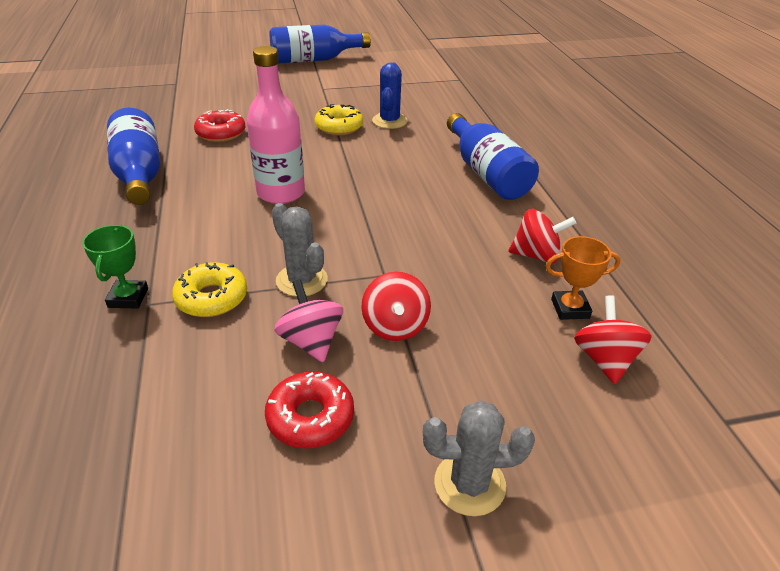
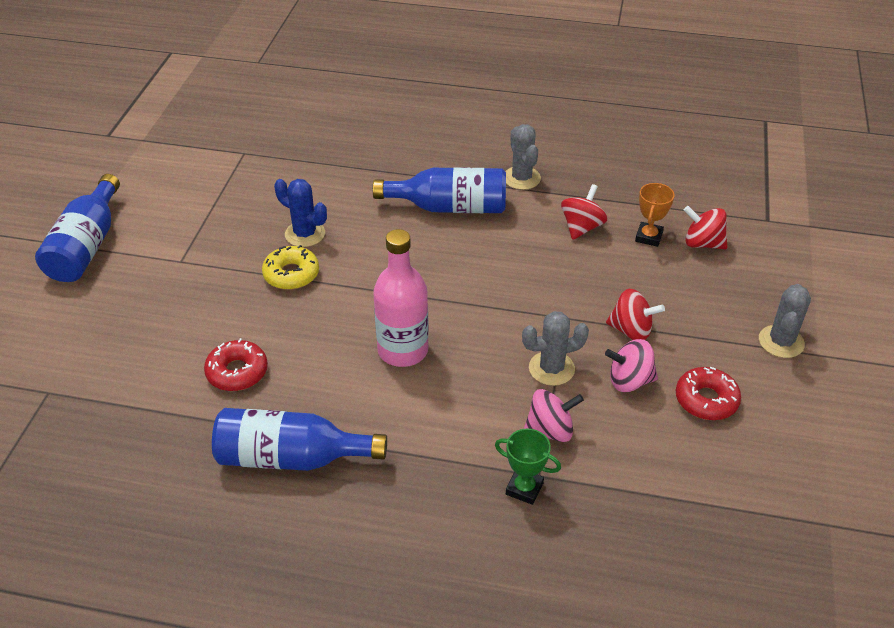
camera: 65 degrees left, 5 degrees up
yellow donut [172,262,247,317] -> pink spinning top [524,389,584,442]
none -> grey cactus [505,124,541,190]

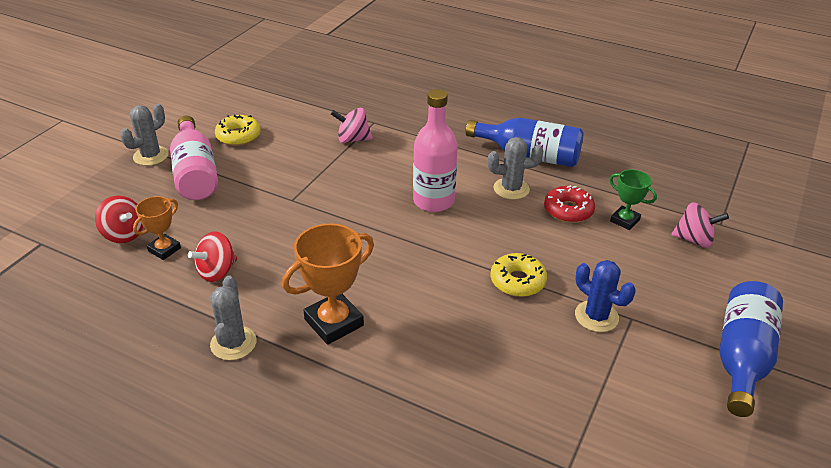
camera: 165 degrees left, 5 degrees down
blue cactus [274,179,327,247] -> blue cactus moved to [575,260,636,332]
blue bottle [373,167,506,213] -> orange trophy [282,224,374,345]
green trophy [495,429,561,505] -> green trophy moved to [609,169,657,230]
grey cactus [522,311,589,386] -> grey cactus moved to [488,137,543,200]
pink spinning top [605,339,658,392] -> pink spinning top moved to [671,202,729,248]
red spinning top [606,289,665,340] -> none
red donut [676,367,741,420] -> yellow donut [215,115,261,146]
none -> pink bottle [170,115,218,200]

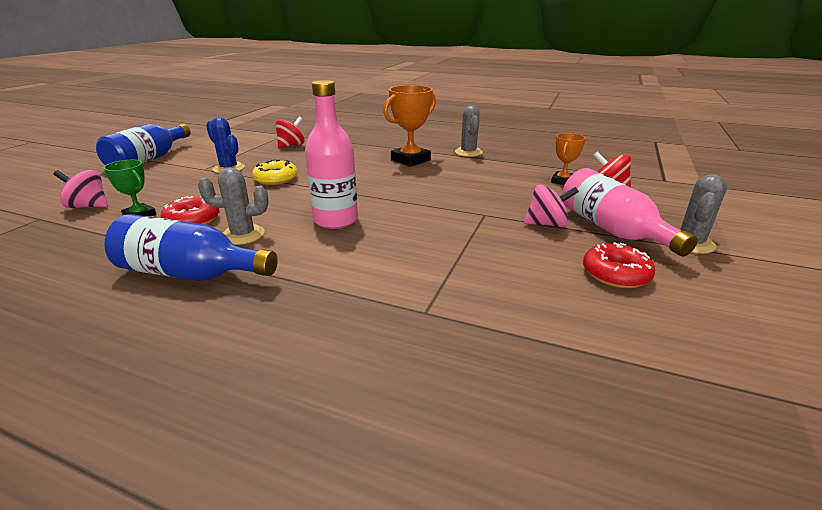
camera: 175 degrees right, 10 degrees down
red spinning top [188,231,237,282] -> red spinning top moved to [275,117,305,149]
yellow donut [215,115,261,146] -> red donut [583,242,655,288]
pink spinning top [331,108,373,143] -> pink spinning top moved to [524,185,579,227]

